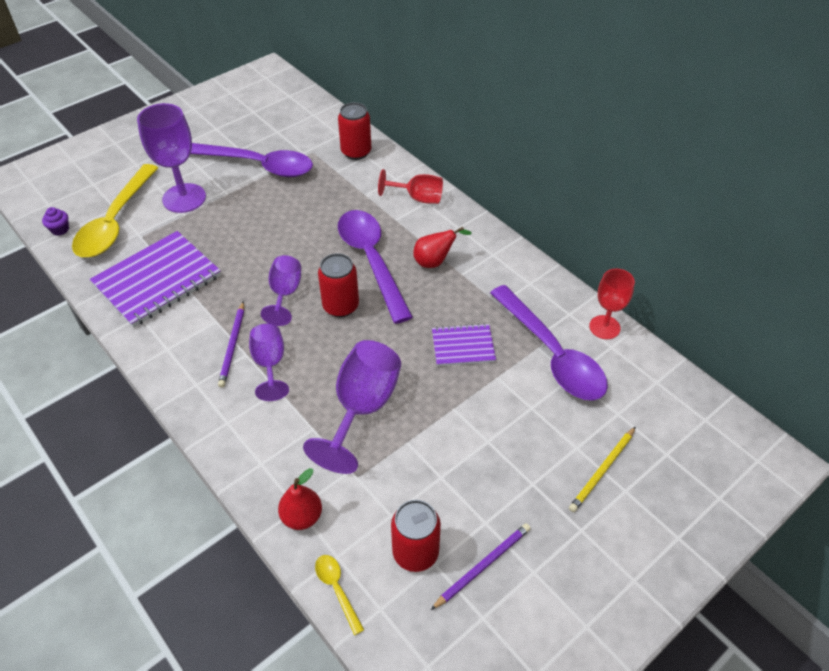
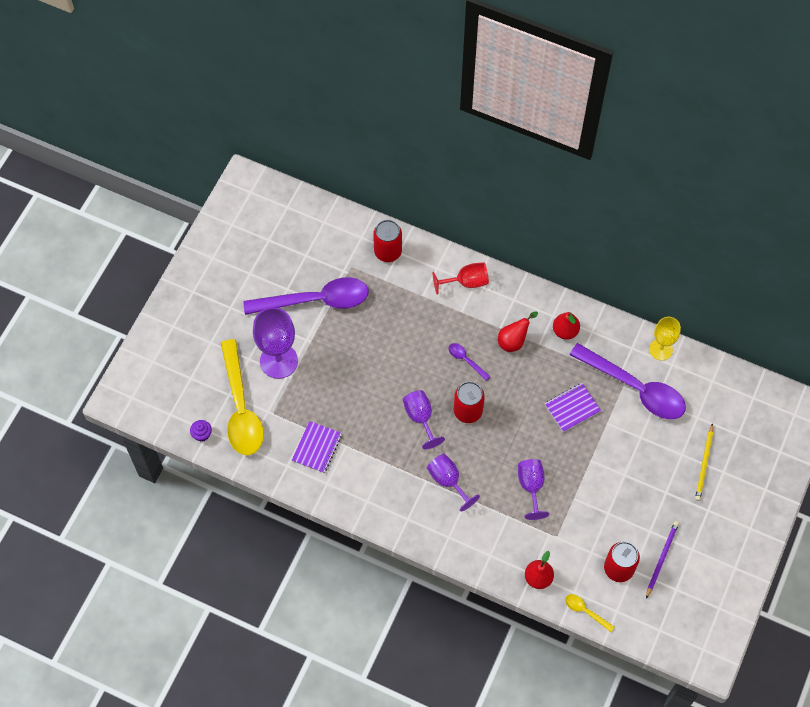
camera: 25 degrees left, 15 degrees up
purple notebook [90,231,221,327] -> purple notebook [292,421,342,473], size x0.54
purple pencil [218,301,244,388] -> none
purple goblet [303,340,401,474] -> purple goblet [518,459,549,520], size x0.62
purple spoon [338,210,413,324] -> purple spoon [448,343,491,381], size x0.41
red goblet [589,269,635,339] -> yellow goblet [649,317,681,360]
none -> red pear [553,312,580,340]

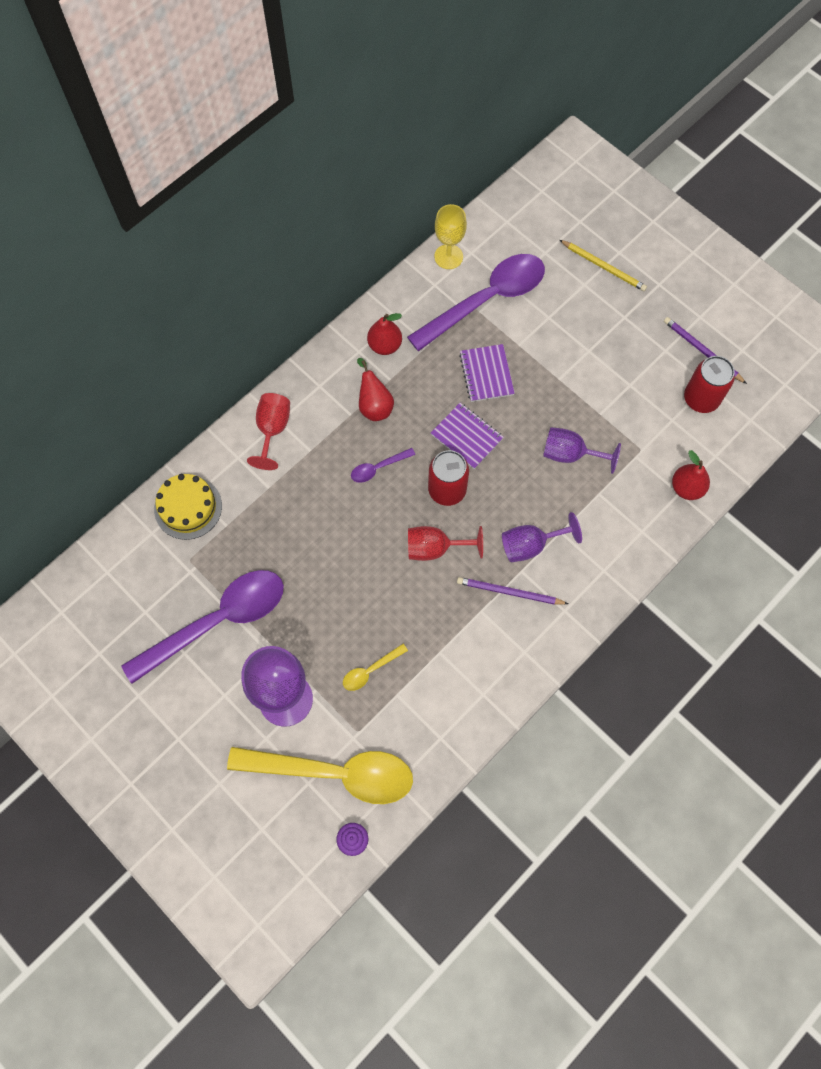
camera: 70 degrees left, 5 degrees up
purple spoon [243,277,369,315] -> purple spoon turned 45 degrees clockwise [121,570,284,684]
purple notebook [292,421,342,473] -> purple notebook moved to [431,403,504,469]
red can [373,220,402,262] -> yellow cake [154,474,222,540]
purple goblet [403,390,445,449] -> red goblet [408,526,483,561]
yellow spoon [565,594,615,632] -> yellow spoon moved to [343,644,408,691]
none -> purple pencil [457,577,568,605]

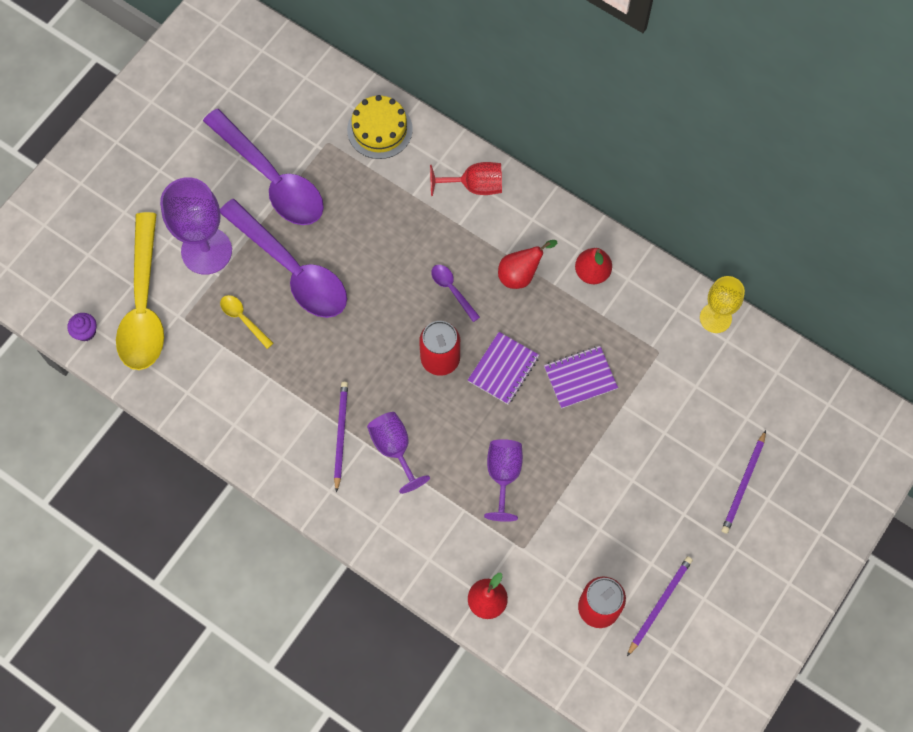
camera: 80 degrees right, 0 degrees up
purple spoon [407,254,545,351] -> purple spoon moved to [220,199,347,318]
red goblet [408,526,483,561] -> none
yellow pencil [560,240,647,291] -> purple pencil [721,430,766,534]

